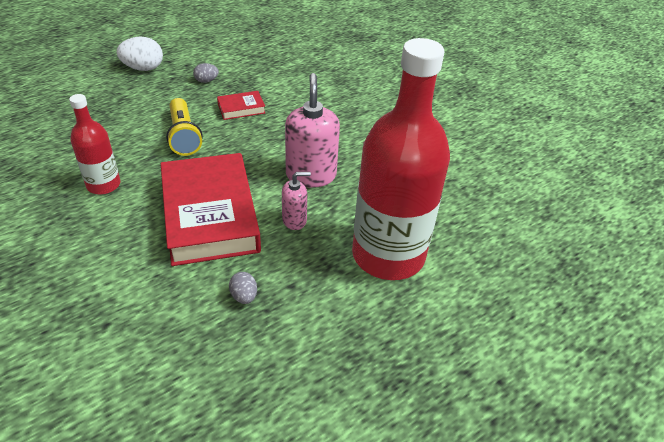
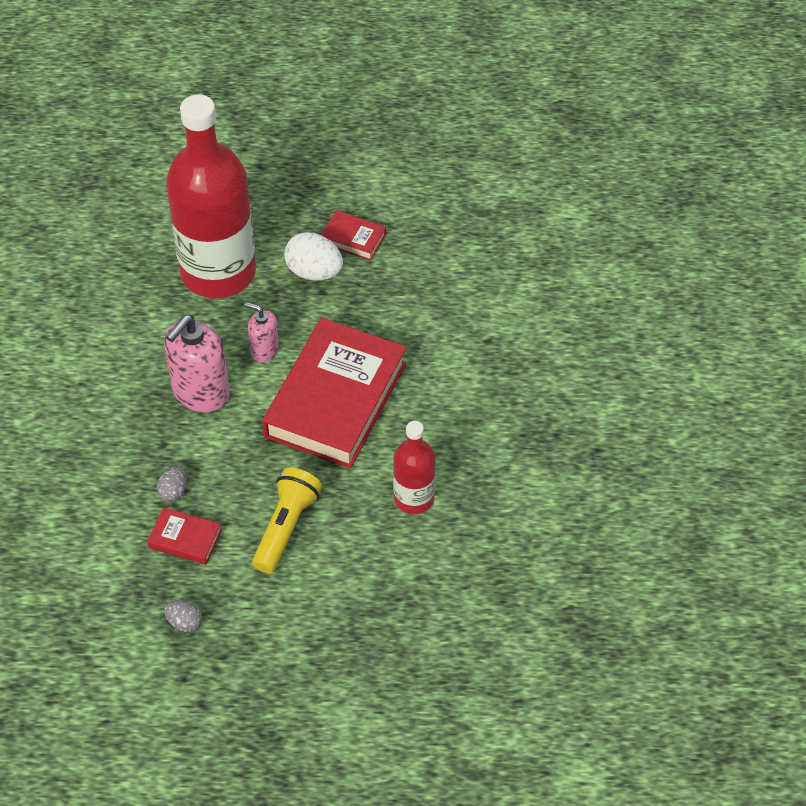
camera: 140 degrees left, 10 degrees up
white egg [117,37,163,71] -> white egg moved to [284,232,343,281]
grey egg [229,272,257,304] -> grey egg moved to [157,466,187,502]
none -> red book [321,210,386,261]

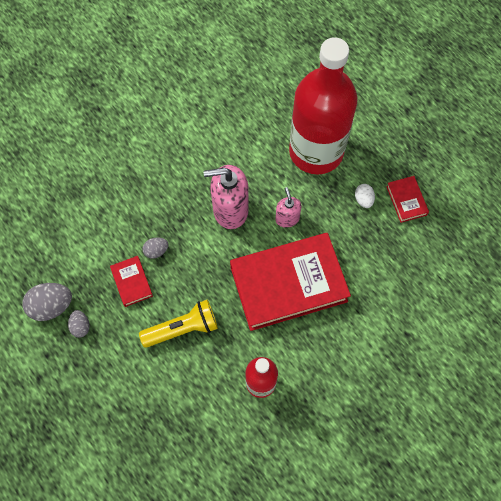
camera: 50 degrees right, 15 degrees up
white egg [284,232,343,281] -> white egg [355,184,375,208], size x0.56
none -> grey egg [22,283,72,321]

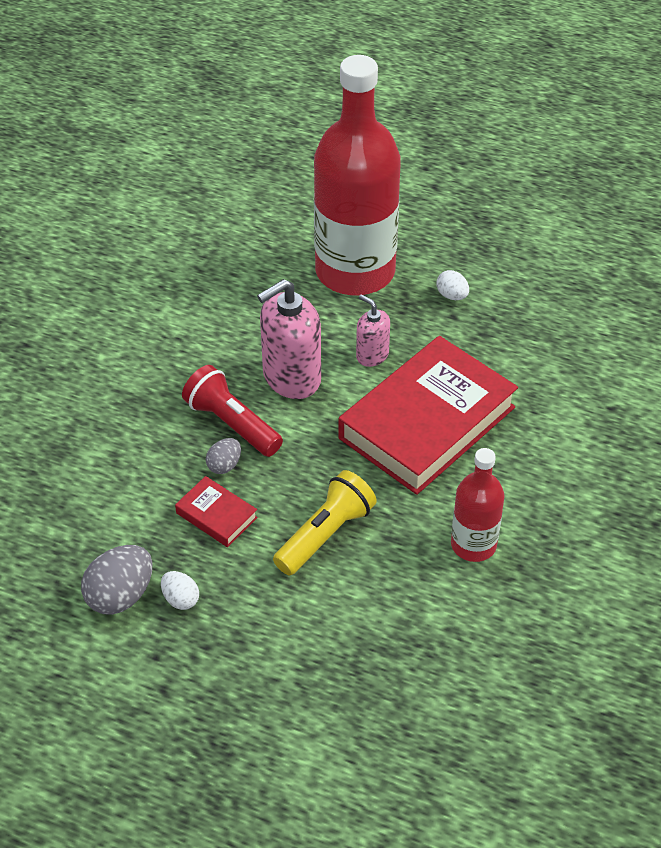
camera: 30 degrees left, 20 degrees down
grey egg [68,310,90,338] -> white egg [161,571,199,610]
red book [386,176,429,223] -> none
none -> red flashlight [182,365,283,457]

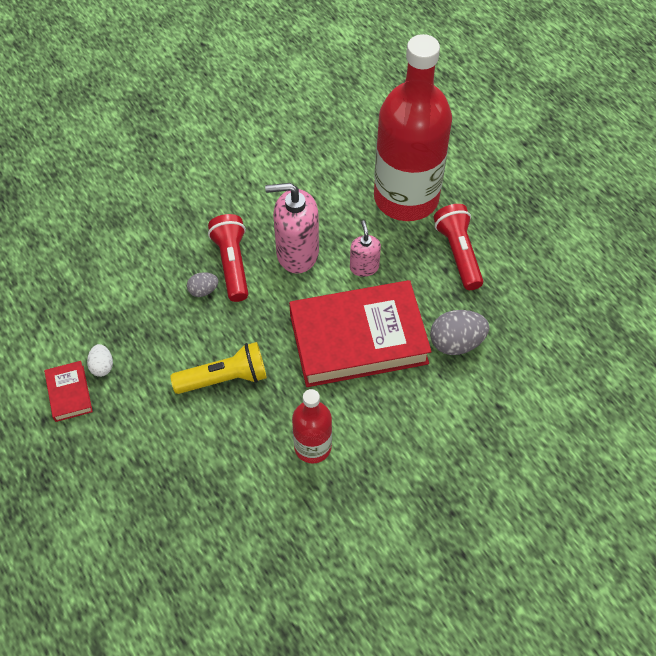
camera: 35 degrees right, 10 degrees up
grey egg [81,545,153,615] -> grey egg moved to [430,310,489,355]
red book [175,476,258,547] -> red book moved to [44,361,93,422]
white egg [437,270,469,300] -> red flashlight [434,204,483,290]

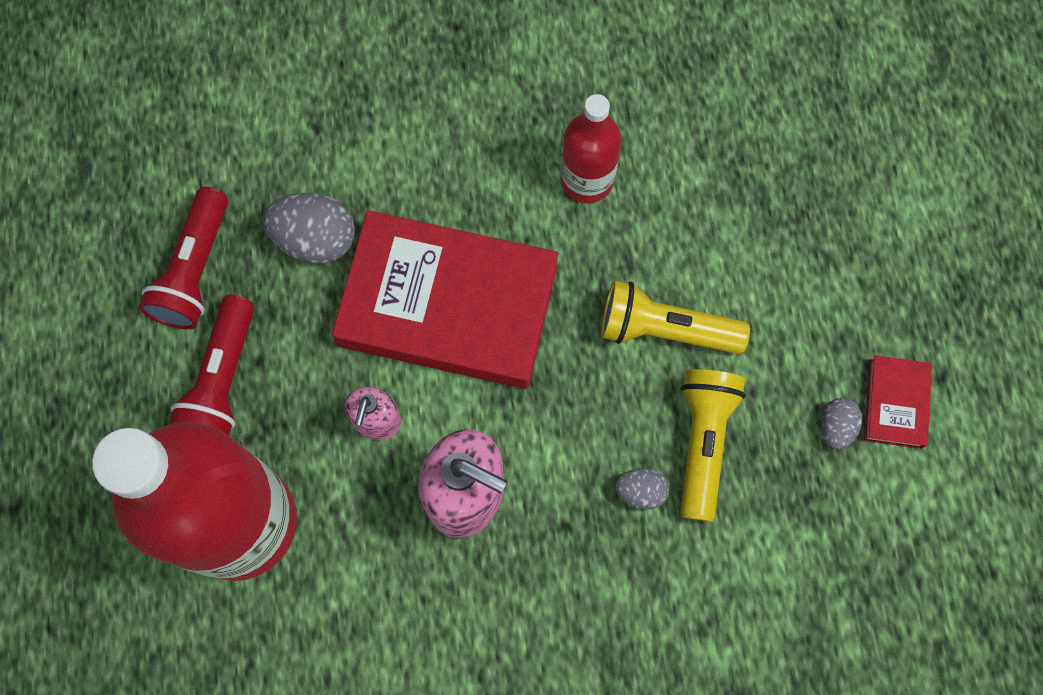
camera: 155 degrees left, 15 degrees up
white egg [87,344,113,377] -> grey egg [821,398,862,450]
red flashlight [208,214,248,302] -> red flashlight moved to [139,187,228,329]
none -> yellow flashlight [680,369,746,522]

